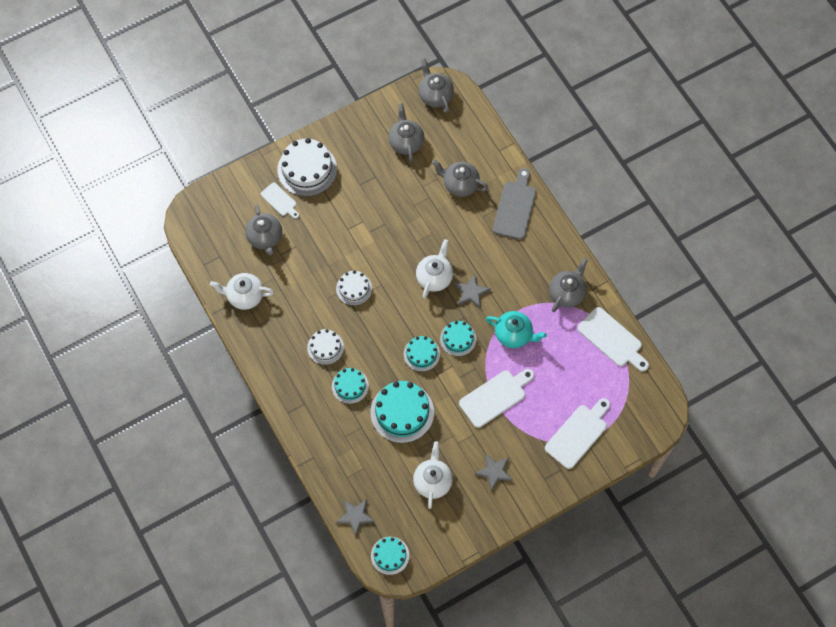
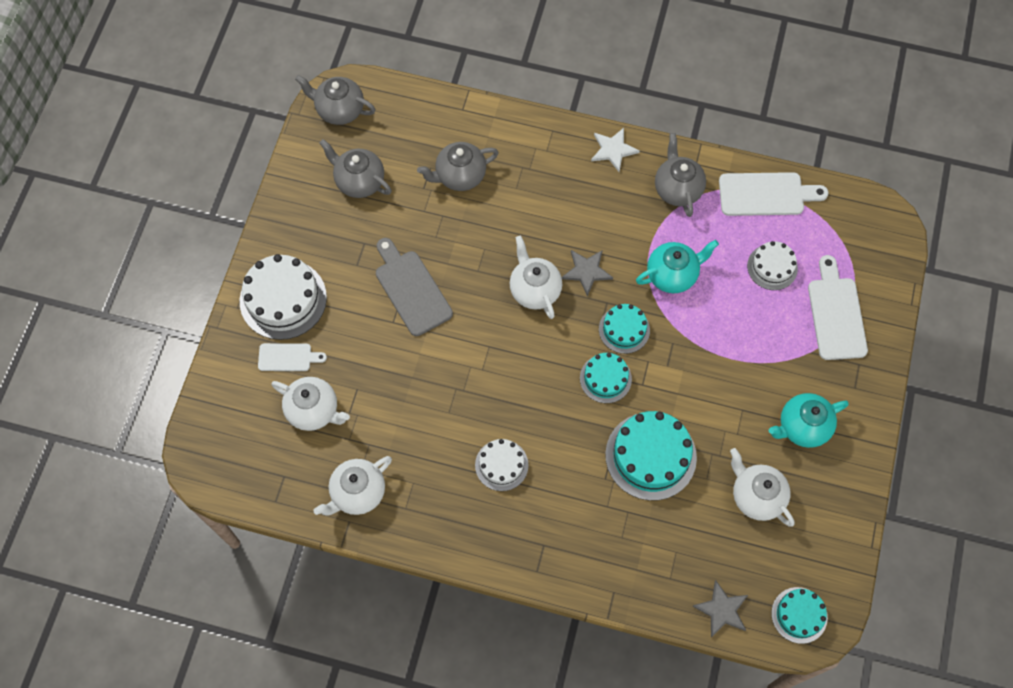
camera: 45 degrees left, 0 degrees up
grey teapot [245,204,282,256] -> white teapot [271,377,350,431]
turquoise cake [332,368,369,404] -> none
white cake [336,270,372,306] -> white cake moved to [747,241,798,290]
white cutting board [459,369,534,428] -> none
grey star [474,453,513,491] -> turquoise teapot [769,393,849,448]
grey cutting board [493,168,536,240] -> grey cutting board moved to [376,238,453,336]
none -> white star [591,128,640,172]

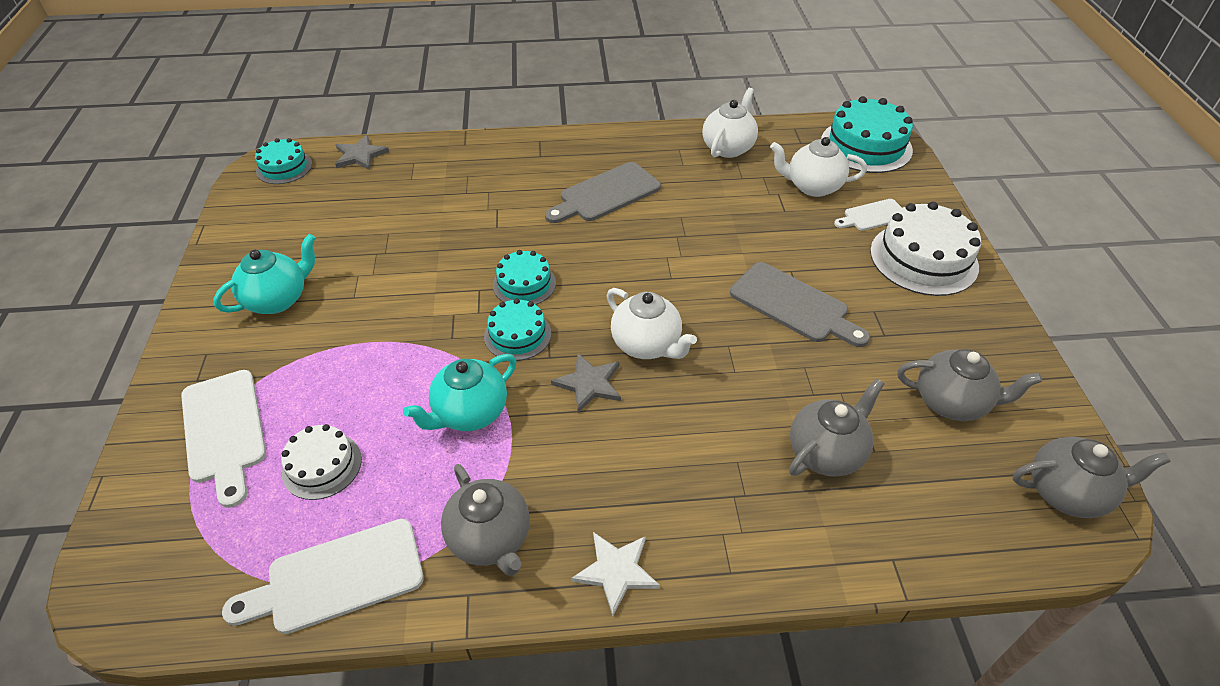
camera: 160 degrees right, 20 degrees down
white cake [475,439,529,491] -> grey cutting board [545,162,661,223]
turquoise cake [605,411,697,501] -> turquoise cake moved to [821,96,913,173]
white teapot [730,448,795,527] -> none

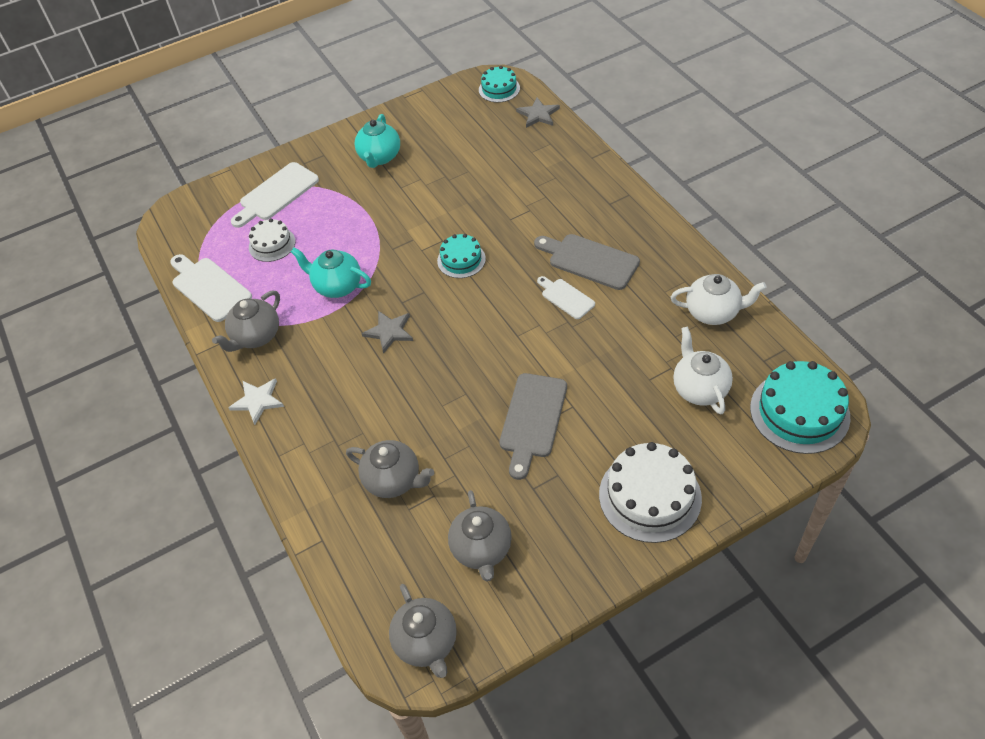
camera: 70 degrees right, 5 degrees up
turquoise teapot [213,234,316,314] -> turquoise teapot turned 75 degrees clockwise [354,114,400,168]
turquoise cake [484,298,551,361] -> none
white teapot [607,288,697,359] -> none
white cutting board [834,199,902,231] -> white cutting board moved to [537,276,595,319]

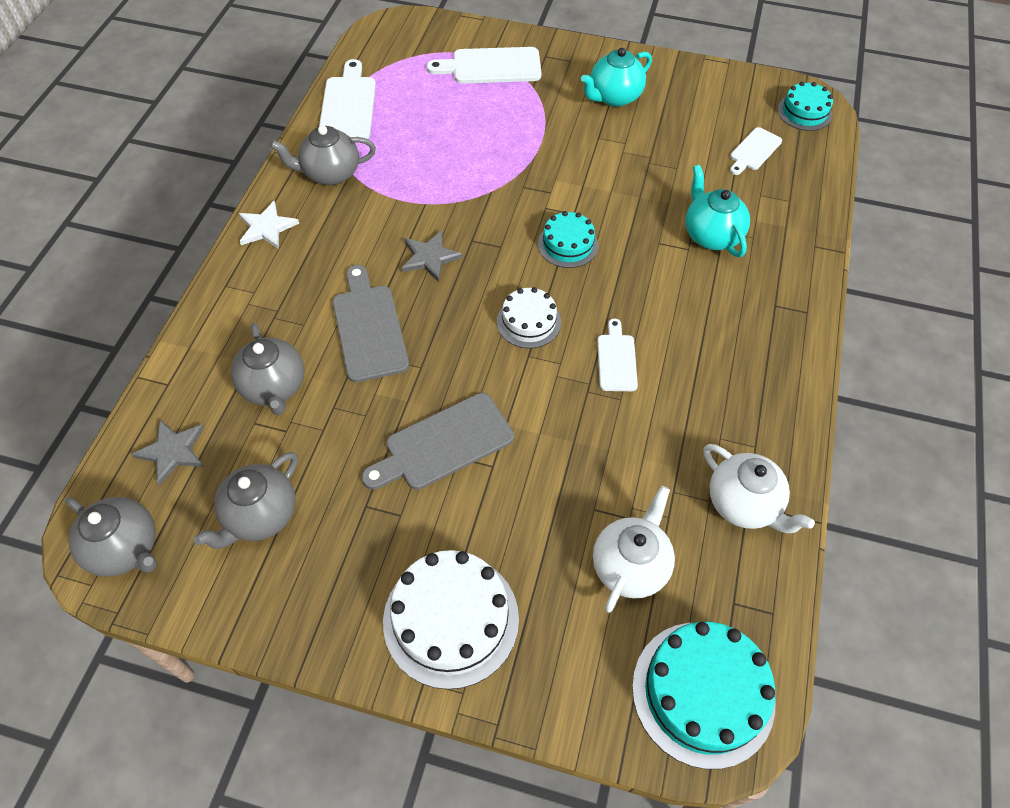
camera: 40 degrees right, 5 degrees up
white cake [249,218,295,262] -> white cake moved to [497,287,561,348]
turquoise teapot [291,247,371,298] -> turquoise teapot moved to [685,165,750,257]
grey teapot [389,584,457,678] -> grey teapot turned 75 degrees counterclockwise [65,497,157,577]
grey star [516,97,560,128] -> grey star moved to [131,420,204,486]
grey cutting board [534,234,640,290] -> grey cutting board moved to [332,265,409,382]
none -> white cutting board [730,127,782,175]

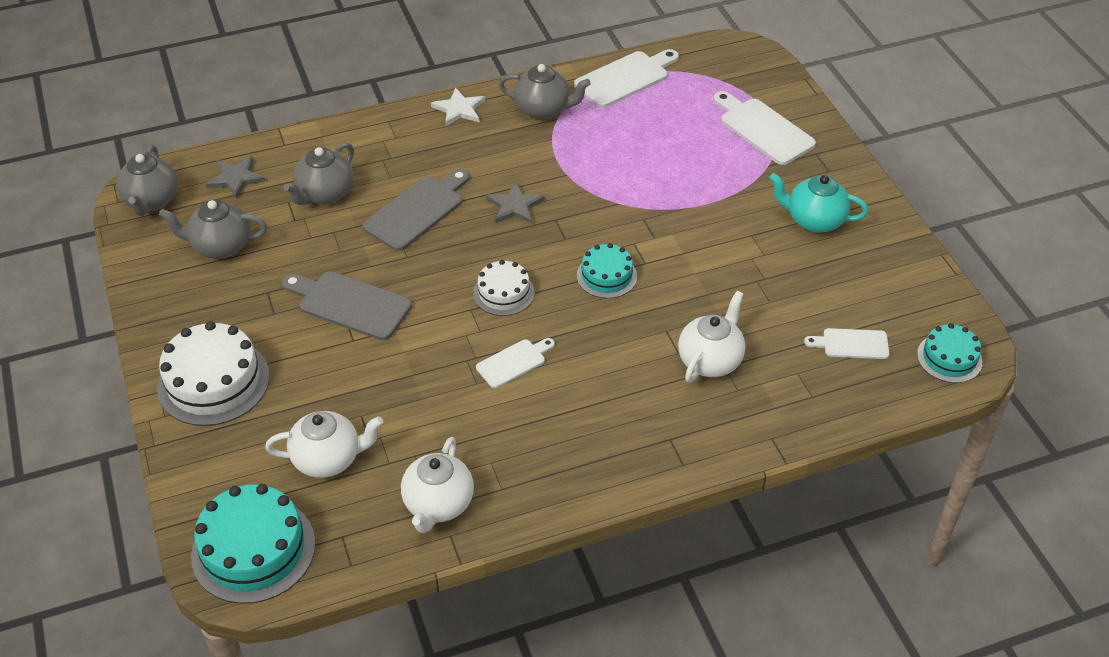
camera: 55 degrees right, 10 degrees down
grey teapot [270,125,376,185] -> grey teapot turned 150 degrees clockwise [499,64,591,119]
turquoise teapot [685,165,750,257] -> white teapot [678,291,745,382]

